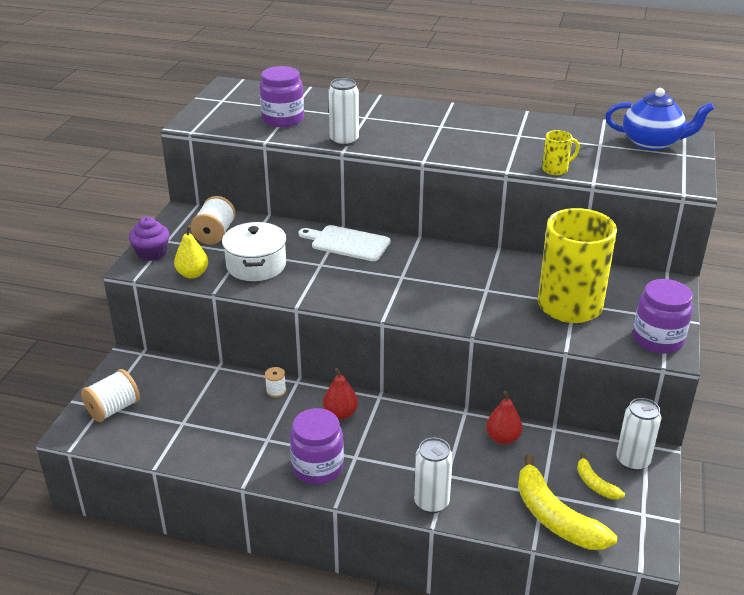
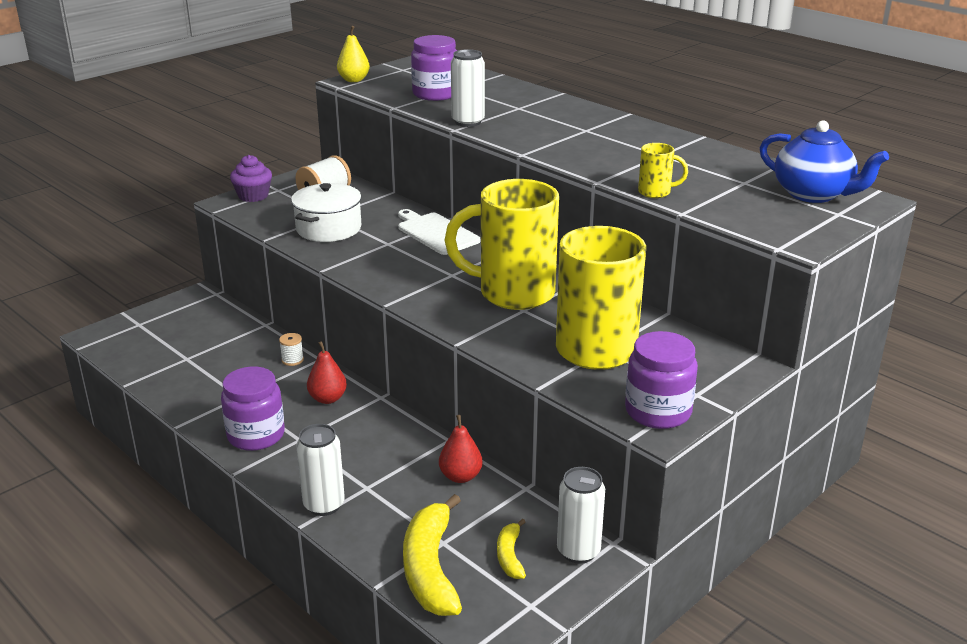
camera: 30 degrees right, 5 degrees down
white spool [81,369,140,422] -> none
yellow pear [174,226,208,279] -> yellow pear moved to [337,26,370,82]
none -> yellow mug [445,179,559,310]

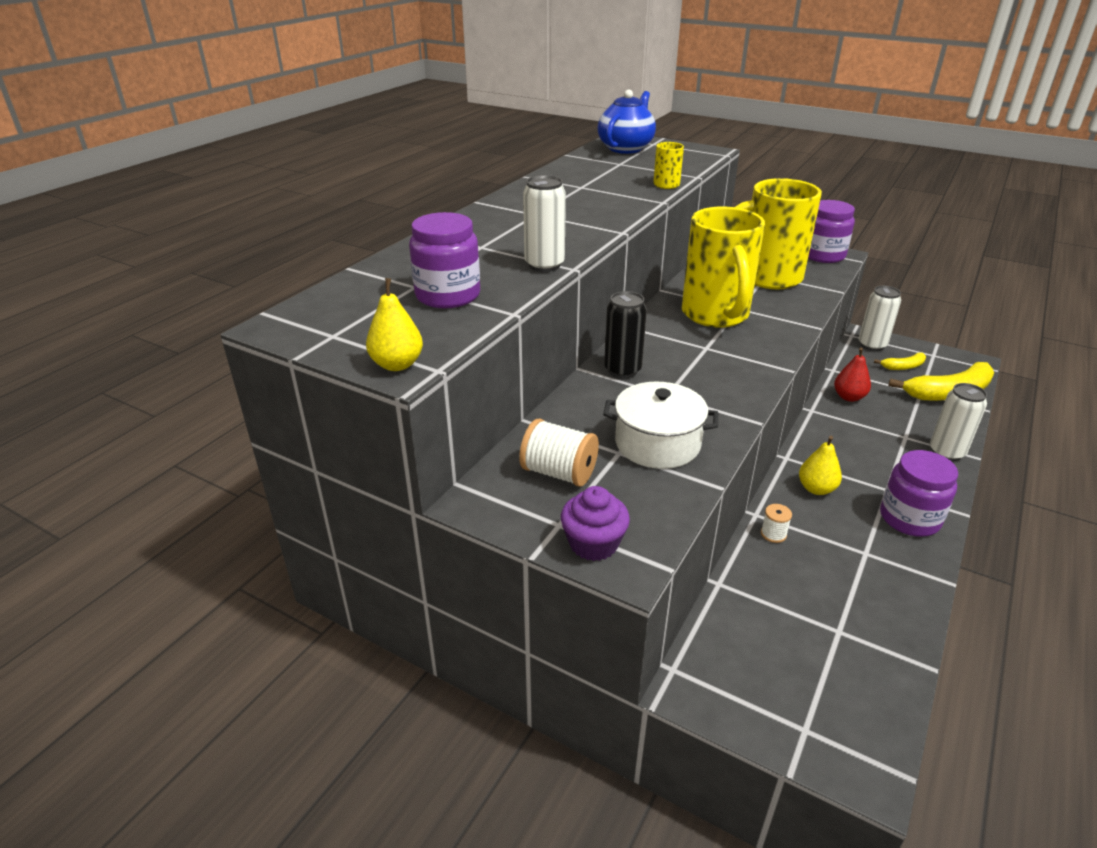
camera: 105 degrees left, 5 degrees up
red pear [307,341,347,404] -> yellow pear [799,436,842,495]
white cutting board [398,209,480,255] -> black can [604,291,647,378]

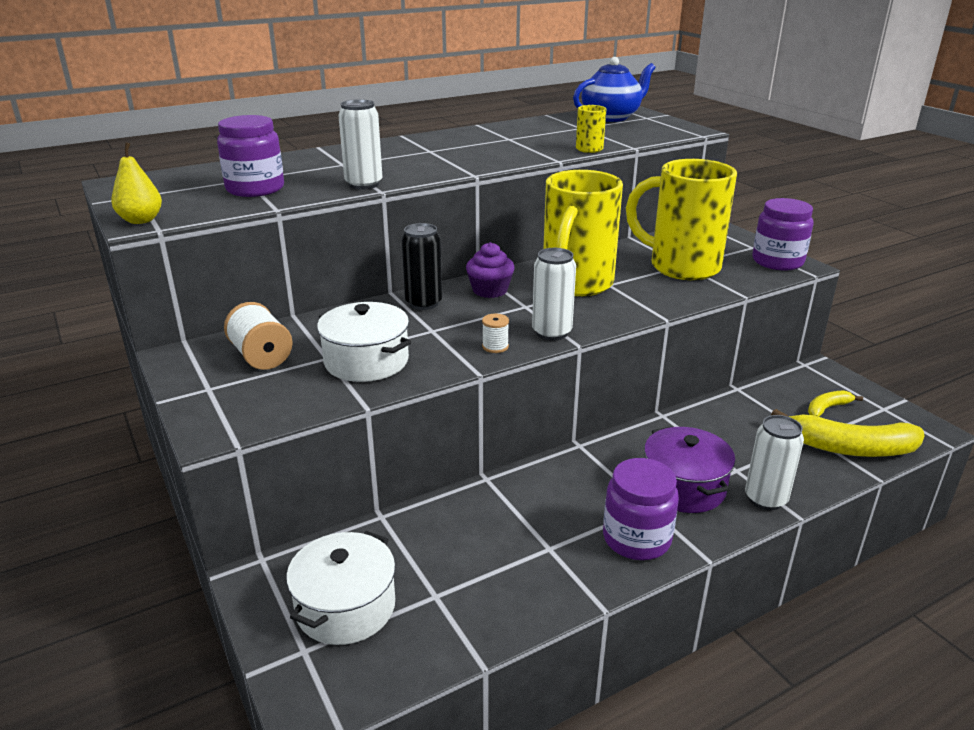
camera: 30 degrees right, 5 degrees down
purple cupcake [561,486,630,561] -> purple cupcake moved to [466,242,515,298]
white spool [761,504,792,543] -> white spool moved to [482,314,509,353]
yellow pear [799,436,842,495] -> none
red pear [834,348,871,402] -> none
white can [859,286,901,351] -> white can moved to [532,248,576,340]
yellow banana [874,353,926,370] -> yellow banana turned 135 degrees clockwise [808,390,863,417]
none -> white pot [286,531,396,645]
none -> purple pot [644,426,735,513]

